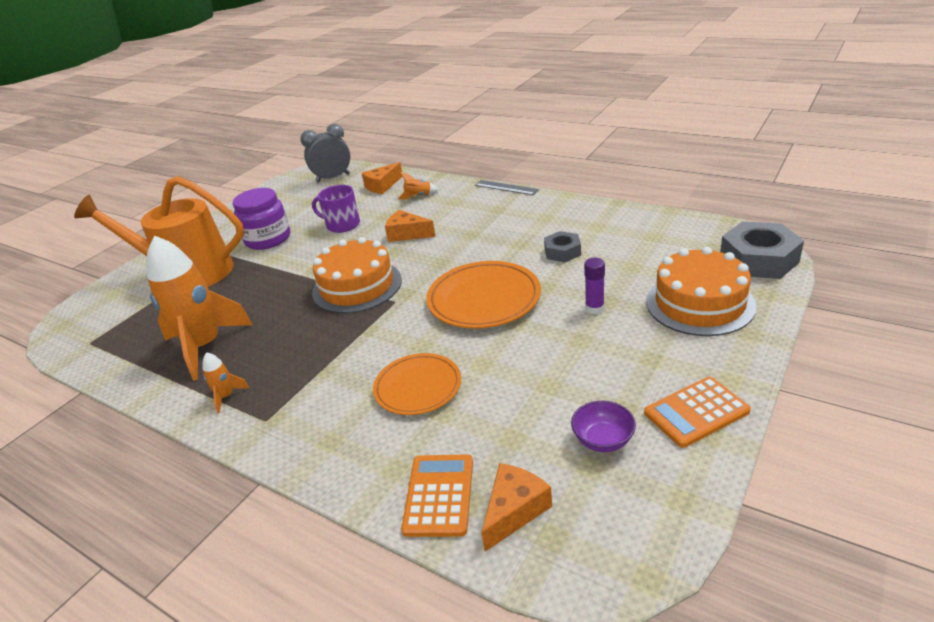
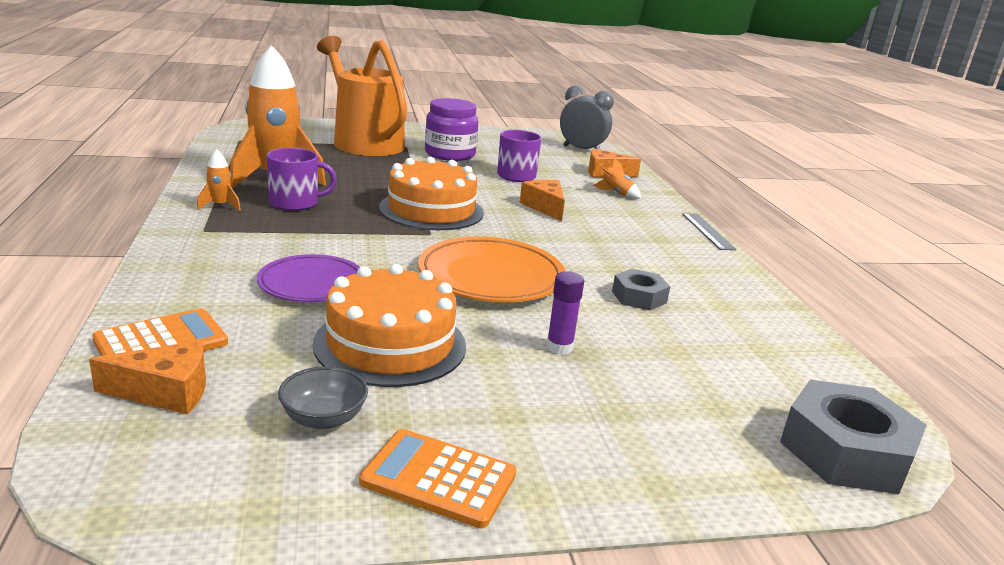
camera: 40 degrees right, 10 degrees down
orange plate [373,353,461,415] -> purple plate [257,254,360,302]
purple bowl [571,401,636,452] -> grey bowl [278,366,368,429]
orange cake [646,247,757,336] -> orange cake moved to [313,264,466,387]
none -> purple mug [267,148,337,211]

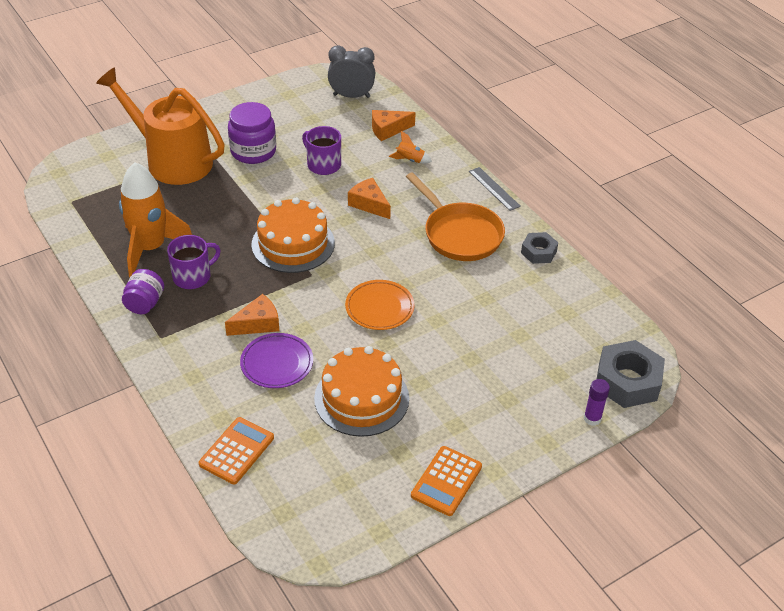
camera: 20 degrees left, 20 degrees up
orange cheese [89,341,206,415] -> orange cheese moved to [225,294,279,336]
orange rocket [197,149,241,211] -> purple jar [122,269,164,314]
grey bowl [278,366,368,429] -> none
orange calculator [359,429,517,528] -> orange calculator turned 60 degrees counterclockwise [411,446,482,516]
orange plate [418,237,565,302] -> orange plate [345,280,415,330], size x0.67
purple glue stick [546,271,584,355] -> purple glue stick moved to [584,379,610,426]
grey nut [612,269,670,310] -> grey nut moved to [521,232,558,264]
none -> orange pan [406,172,505,261]

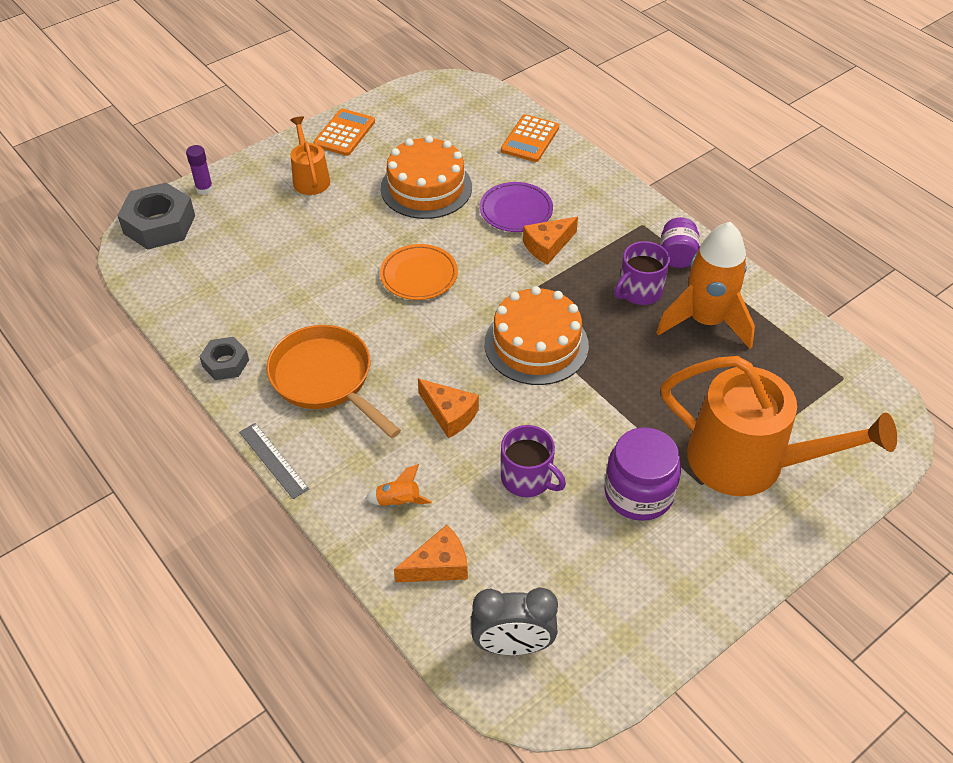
camera: 175 degrees right, 5 degrees up
none -> orange watering can [290,116,330,195]

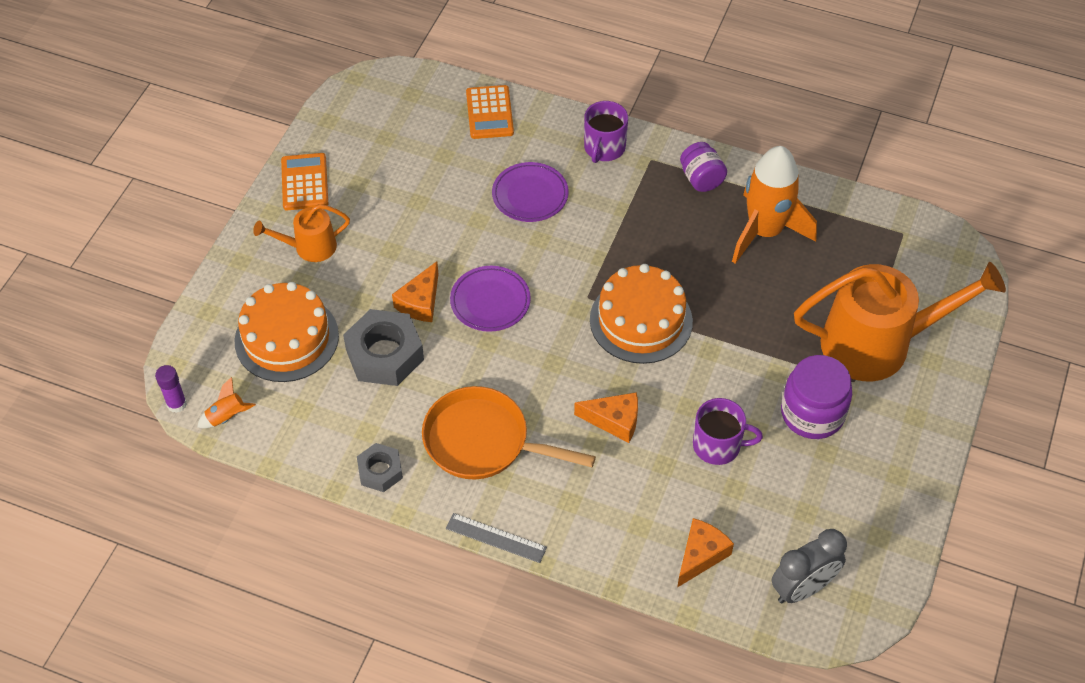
camera: 30 degrees left, 5 degrees up
grey nut [117,183,195,250] -> grey nut moved to [343,309,424,386]
purple glue stick [186,145,213,195] -> purple glue stick moved to [155,365,187,413]
orange watering can [290,116,330,195] -> orange watering can turned 60 degrees counterclockwise [253,204,350,262]
orange rocket [365,464,432,507] -> orange rocket moved to [197,377,256,428]
orange plate [380,244,458,300] -> purple plate [450,266,531,332]
orange cake [381,136,472,219] -> orange cake moved to [234,282,339,382]
orange cheese [523,217,578,265] -> orange cheese moved to [392,261,438,322]
purple mug [614,241,670,305] -> purple mug moved to [584,101,628,163]

